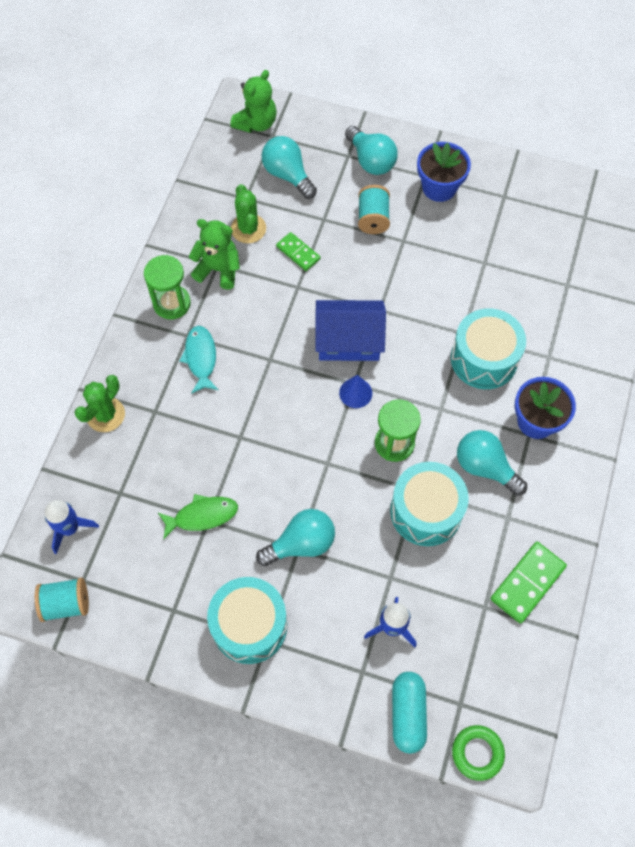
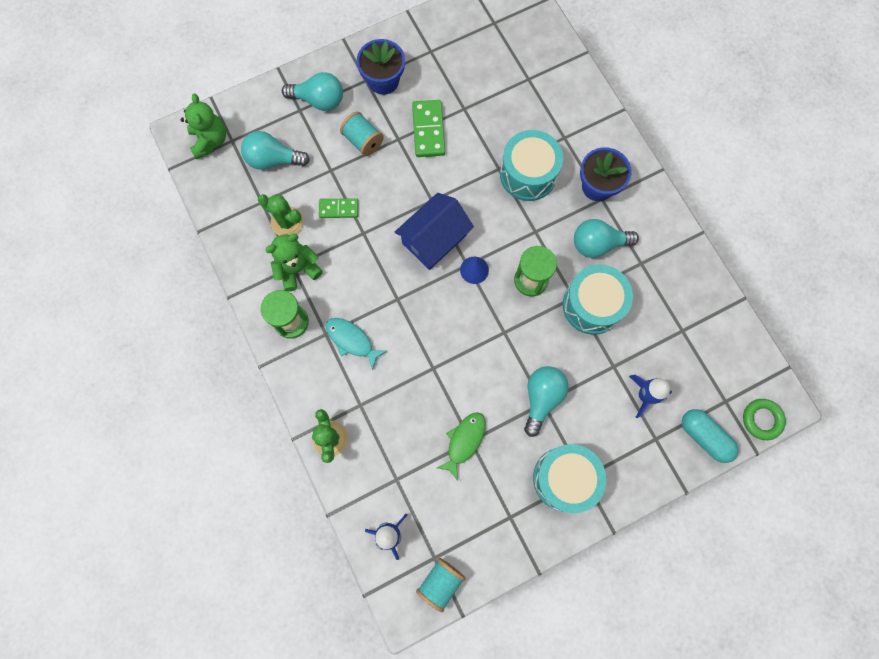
camera: 45 degrees left, 10 degrees up
green domino [490,542,567,623] -> green domino moved to [412,100,445,157]

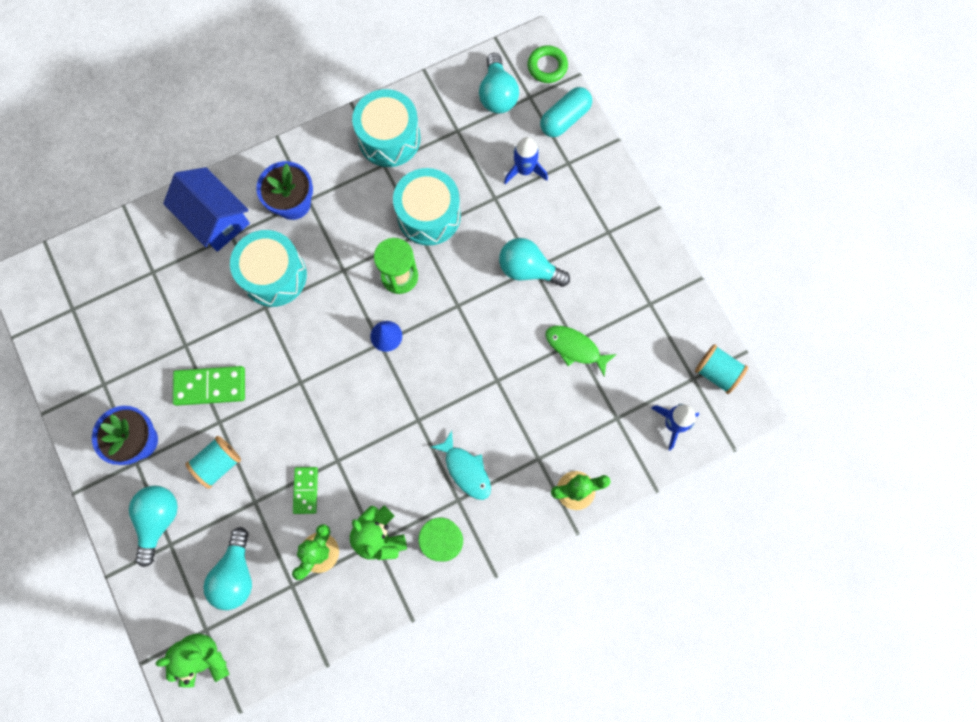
camera: 90 degrees left, 0 degrees up
turquoise fish [326,318,387,370] -> turquoise fish turned 75 degrees counterclockwise [431,431,491,500]
blue house [395,193,474,270] -> blue house moved to [163,167,250,252]
turquoise drum [533,444,606,513] -> turquoise drum moved to [352,89,421,167]
turquoise light bulb [574,219,639,258] -> turquoise light bulb moved to [479,53,519,114]

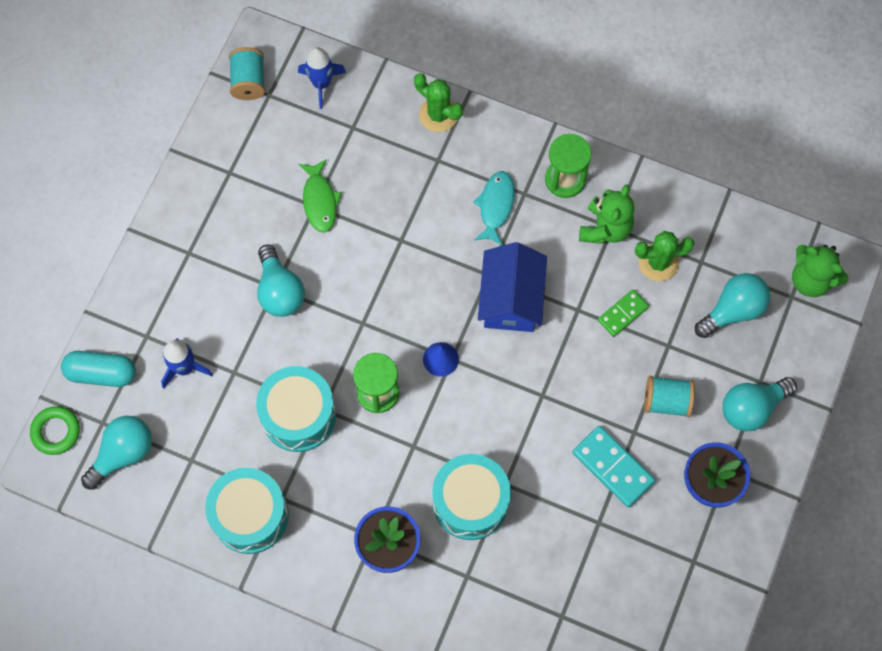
camera: 130 degrees left, 5 degrees down
blue house [163,167,250,252] -> blue house moved to [478,242,547,332]
green domino [172,366,245,406] -> turquoise domino [572,426,655,507]

